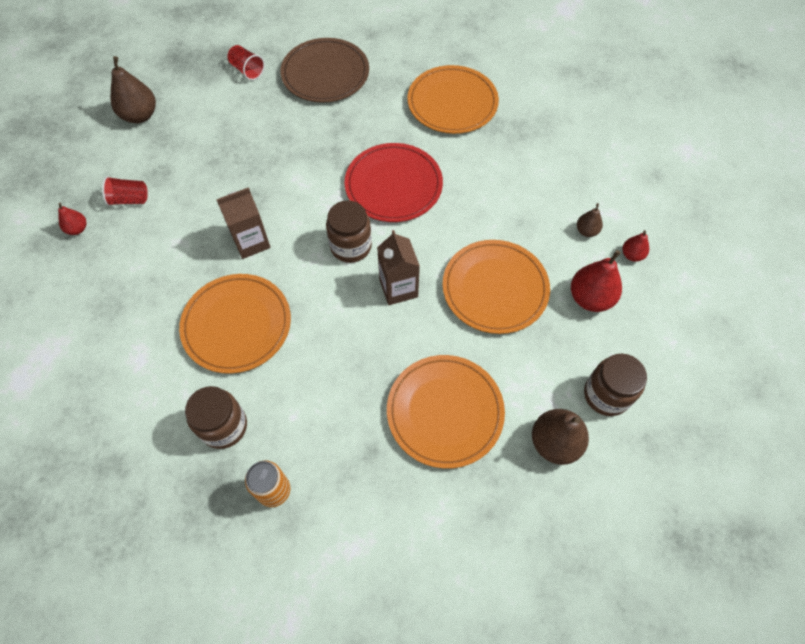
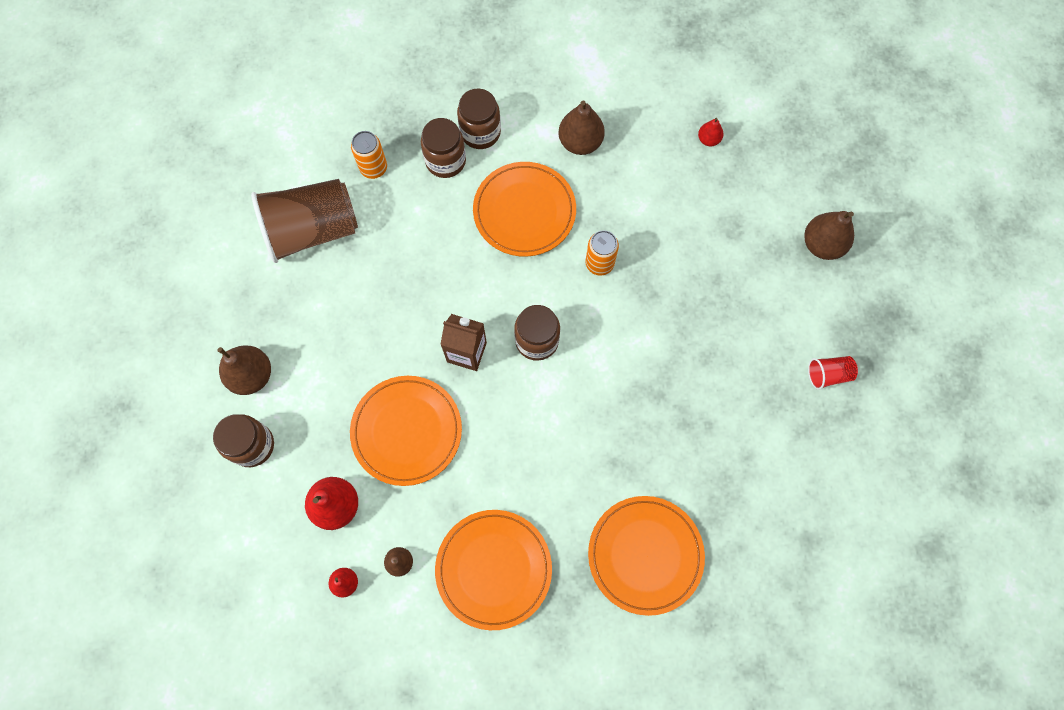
camera: 125 degrees right, 10 degrees up
red cup [102,176,148,206] -> none
brown carton [216,187,271,259] -> orange can [586,230,619,275]
brown plate [281,38,369,103] -> none
red plate [345,143,443,222] -> none
orange plate [387,355,505,469] -> orange plate moved to [435,510,552,630]
none -> brown cup [251,179,358,263]
none -> brown jar [457,89,501,149]
none -> brown pear [559,100,605,155]

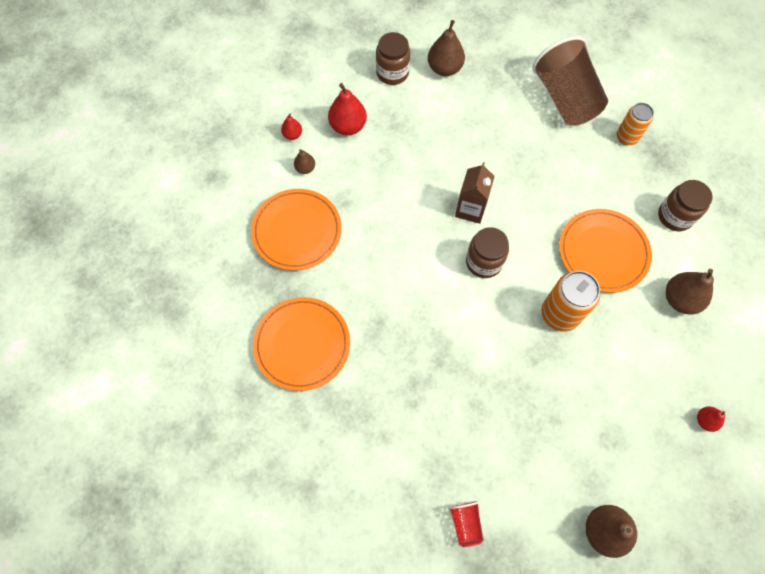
camera: 90 degrees right, 5 degrees down
orange plate [350,376,462,486] -> none
brown jar [421,118,466,178] -> none
orange can [586,230,619,275] -> orange can [542,271,600,332], size x1.53

